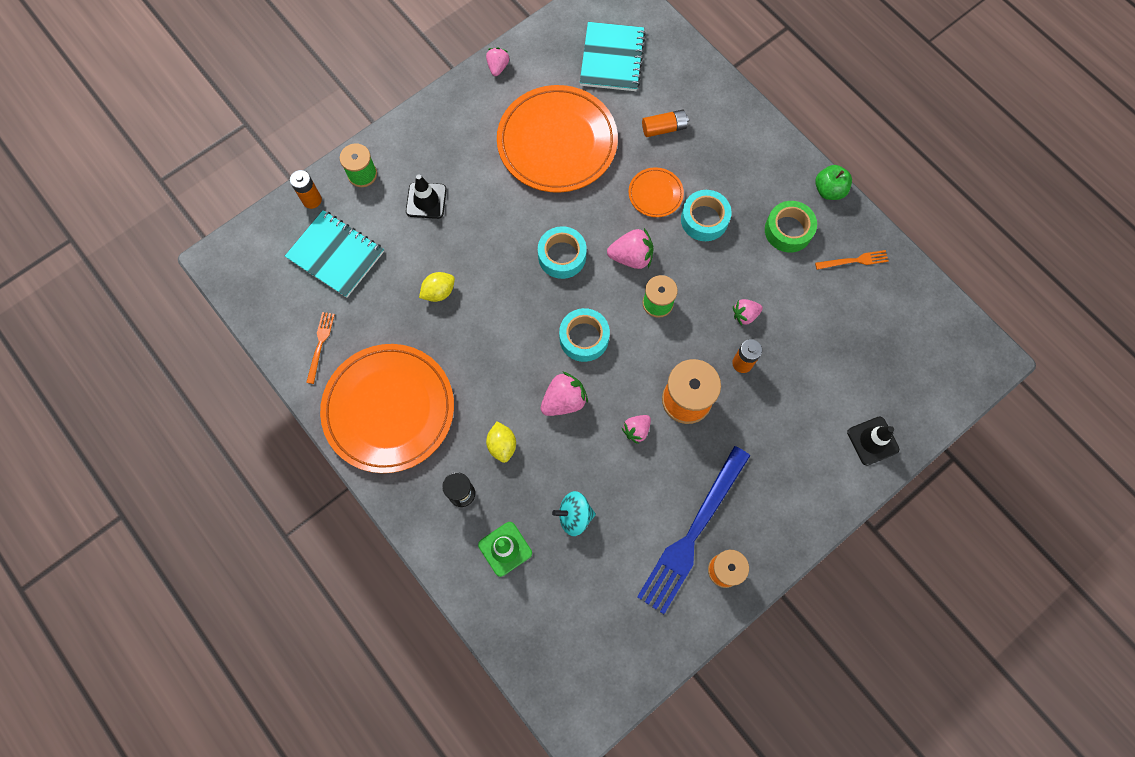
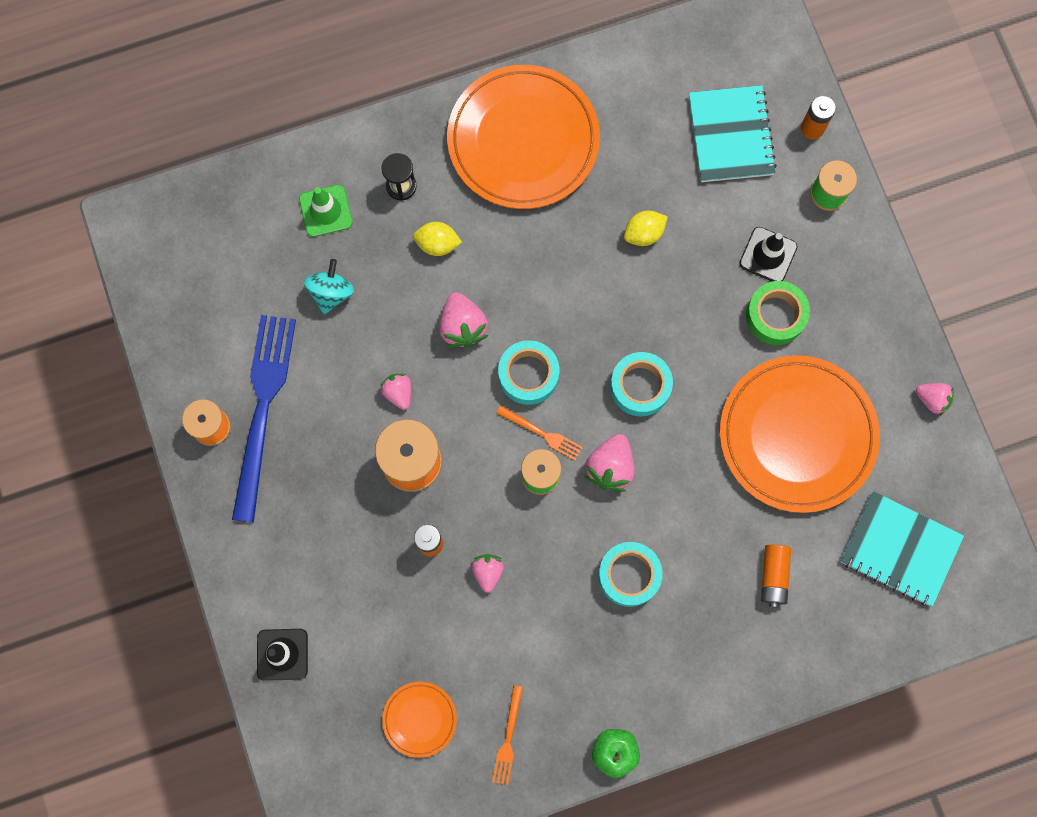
camera: 110 degrees right, 5 degrees up
turquoise notebook [285,210,384,298] -> turquoise notebook turned 60 degrees counterclockwise [689,85,777,182]
orange fork [306,312,335,384] -> orange fork moved to [496,406,583,461]
yellow lemon [419,272,455,302] -> yellow lemon turned 75 degrees clockwise [624,211,668,246]
orange plate [628,167,684,217] -> orange plate moved to [382,682,457,758]
blue fork [637,446,750,614] -> blue fork turned 45 degrees clockwise [232,315,296,523]
green tape [765,201,817,253] -> green tape moved to [746,281,810,345]

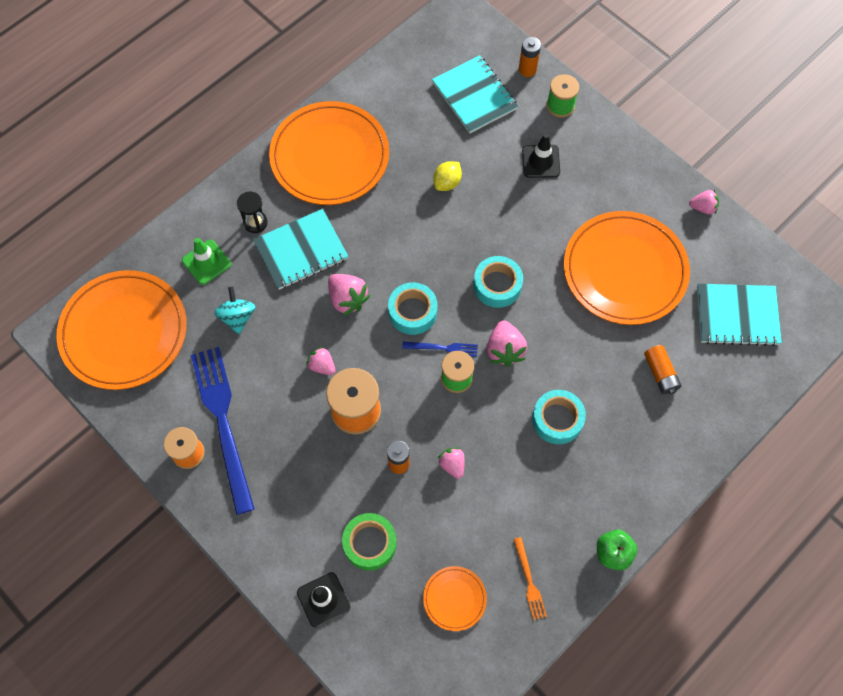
camera: 25 degrees left, 10 degrees down
yellow lemon [413,222,462,256] -> turquoise notebook [253,209,349,290]
orange fork [496,406,583,461] -> blue fork [402,342,478,357]
green tape [746,281,810,345] -> green tape moved to [342,513,397,571]
none -> orange plate [56,270,187,390]

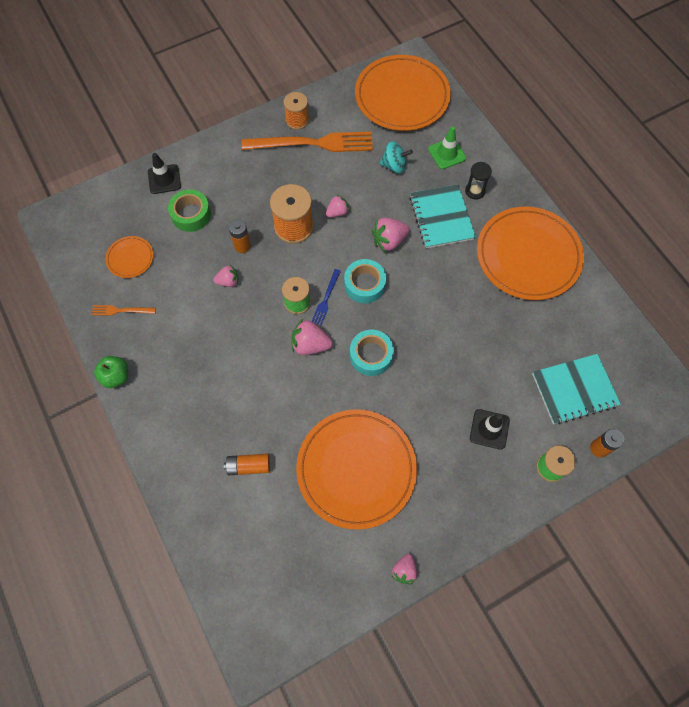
camera: 105 degrees right, 0 degrees up
blue fork [191,347,255,515] -> orange fork [242,132,373,152]
yellow lemon [433,161,462,191] -> none
turquoise tape [532,390,586,444] -> none
turquoise notebook [697,284,782,346] -> none

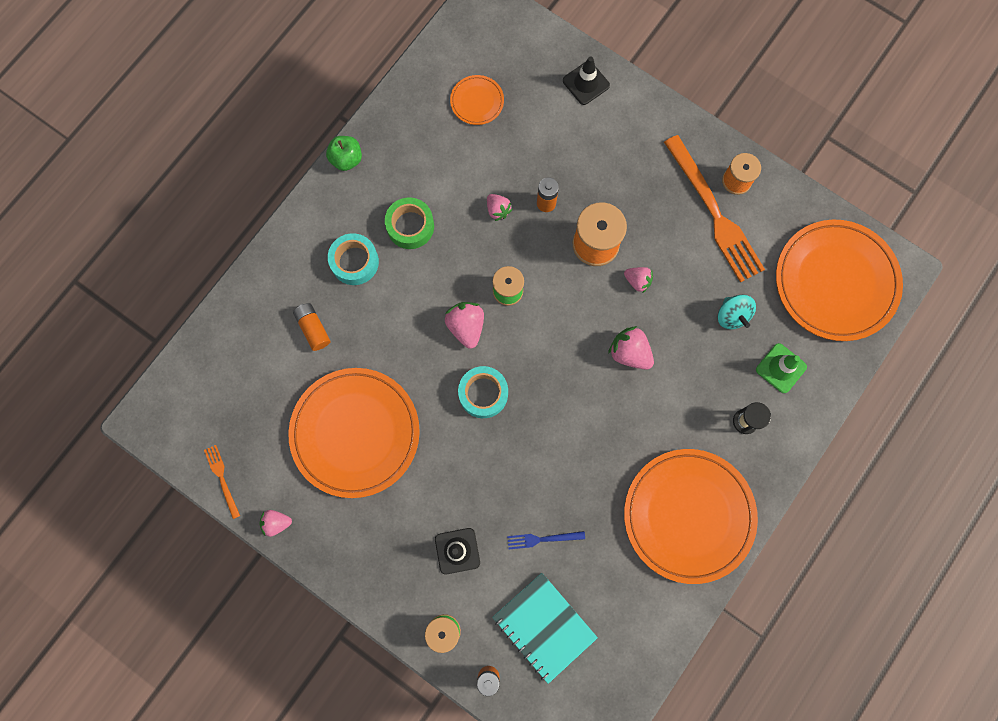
camera: 65 degrees right, 10 degrees up
orange fork [91,305,156,316] -> orange fork moved to [204,445,240,519]
green tape [168,190,211,232] -> green tape moved to [385,197,434,249]
blue fork [312,269,341,326] -> blue fork moved to [507,531,585,549]
turquoise tape [344,259,386,303] -> turquoise tape moved to [328,233,379,285]
turquoise notebook [410,184,476,248] -> none

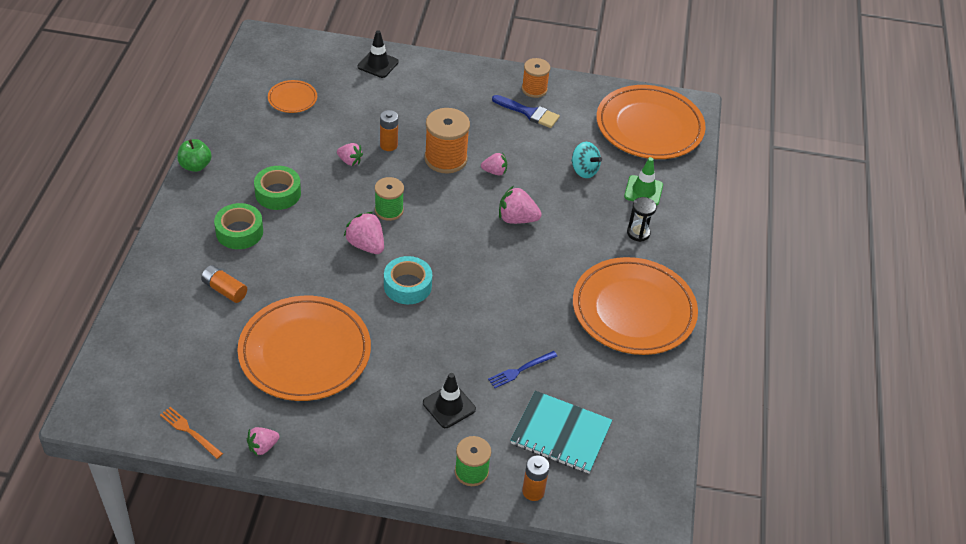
camera: 30 degrees left, 30 degrees down
turquoise tape [328,233,379,285] -> green tape [214,203,263,249]
orange fork [664,135,765,283] -> blue brush [492,95,560,128]

